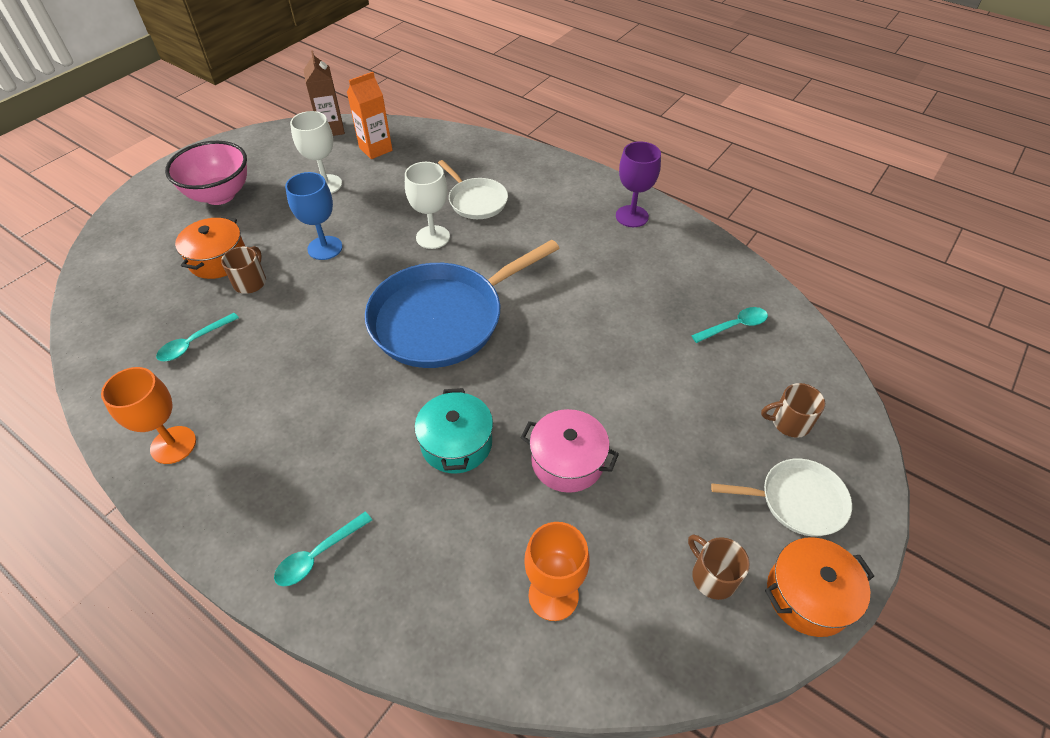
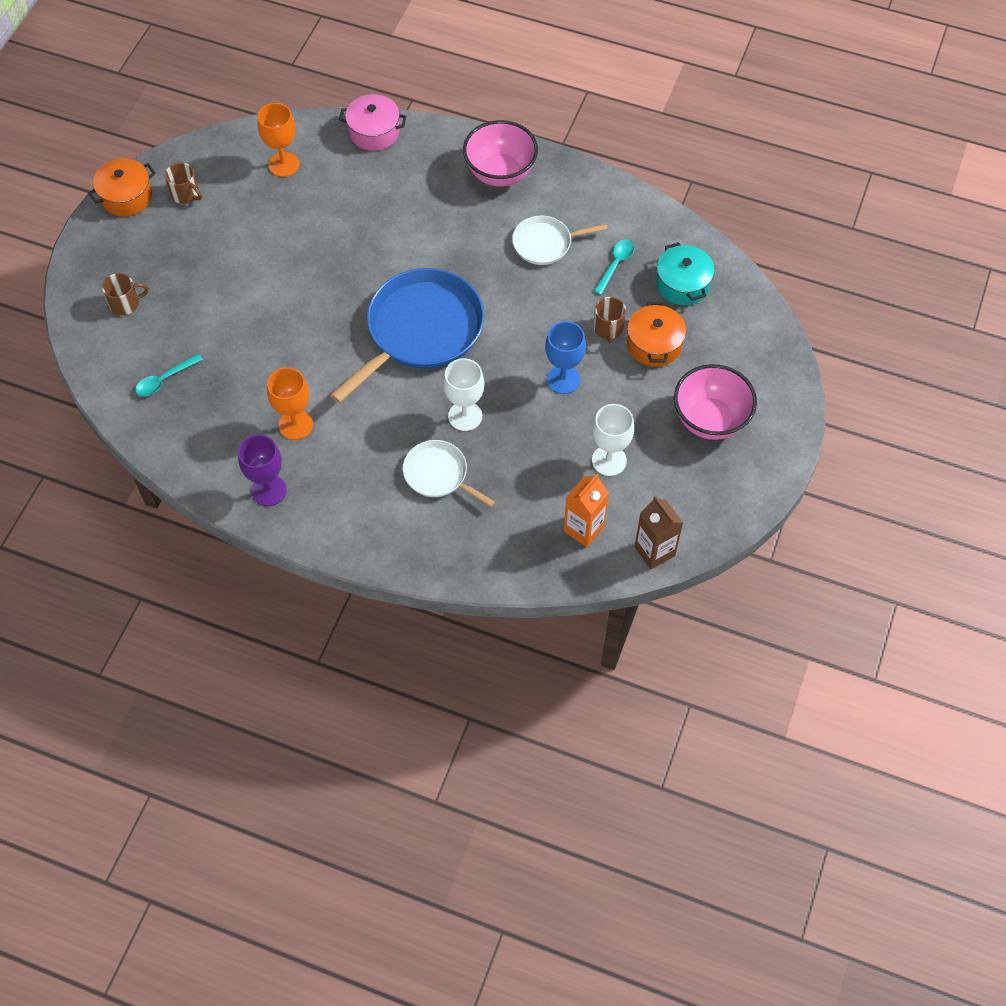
camera: 165 degrees right, 10 degrees up
orange goblet [101,367,196,464] -> orange goblet moved to [267,367,313,440]
turquoise spoon [274,512,372,586] -> none
turquoise pot [414,388,493,473] -> turquoise pot moved to [656,242,715,305]
pink pot [520,409,619,493] -> pink pot moved to [339,94,407,151]
white pan [711,458,852,537] -> white pan moved to [512,215,607,265]
none -> pink bowl [463,120,538,187]

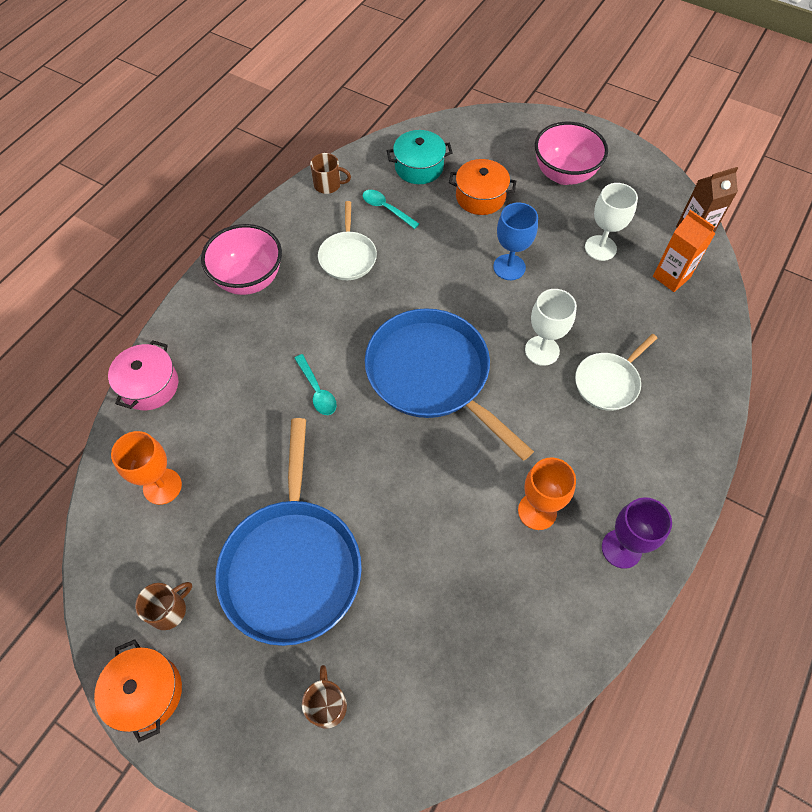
camera: 80 degrees left, 0 degrees up
turquoise spoon [135,354,203,396] -> turquoise spoon moved to [294,354,337,415]
brown mug [594,297,626,343] -> brown mug moved to [310,153,351,194]
none -> blue pan [215,418,362,646]

